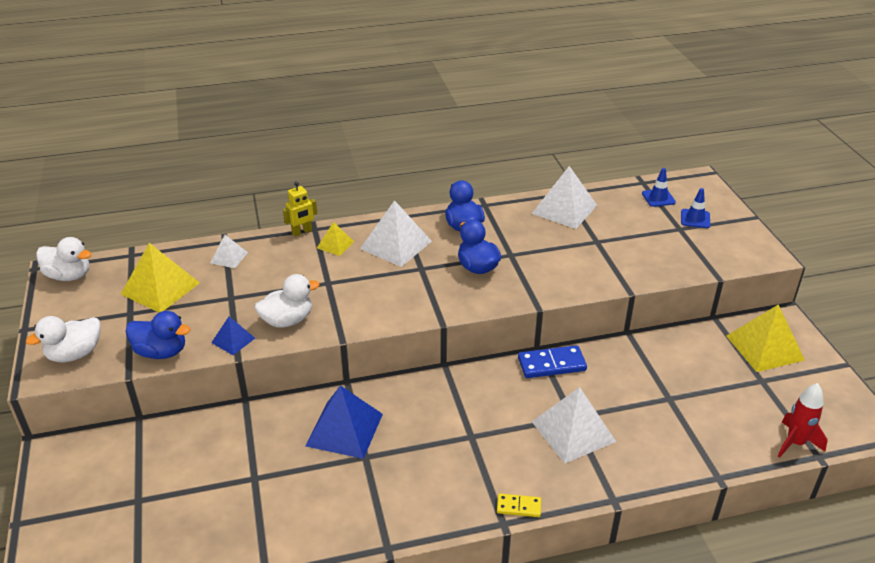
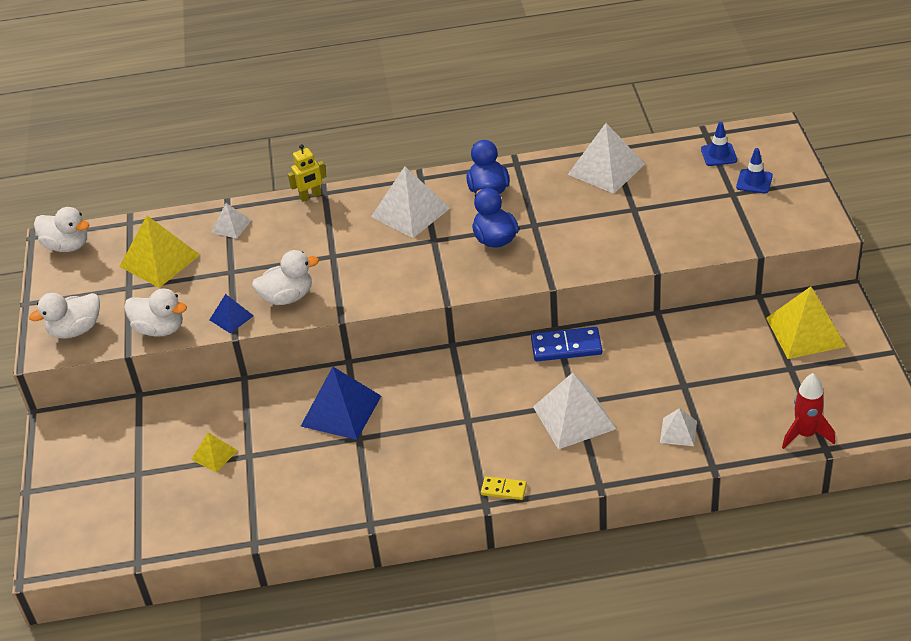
camera: 10 degrees right, 5 degrees up
blue duck [126,311,190,359] -> white duck [124,288,187,337]
yellow pyramid [317,222,354,256] -> yellow pyramid moved to [191,432,238,472]
none -> white pyramid [660,408,697,446]

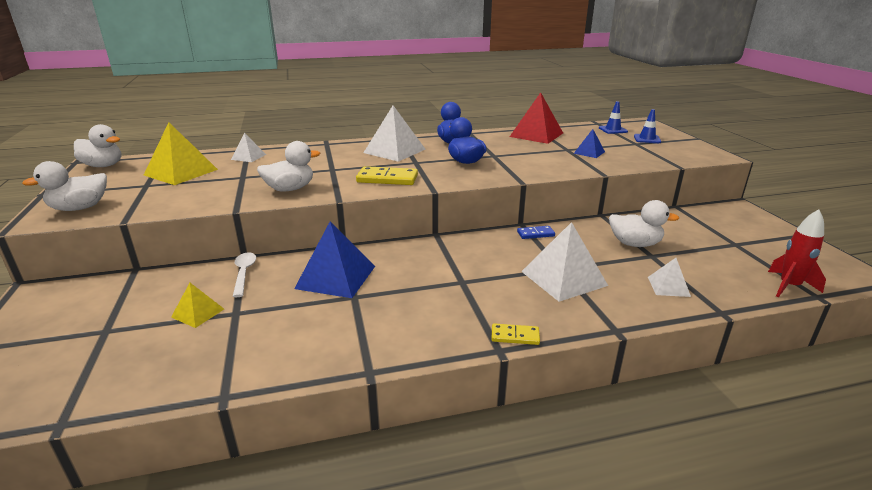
camera: 10 degrees left, 15 degrees down
white duck [124,288,187,337] -> white duck moved to [609,200,679,247]
blue pyramid [210,294,254,334] -> blue pyramid moved to [573,129,605,158]
yellow robot [288,144,327,202] -> none
blue domino [531,327,602,361] -> blue domino [517,226,555,239], size x0.58
white pyramid [567,123,645,194] -> red pyramid [510,92,563,144]
yellow pyramid [766,286,846,359] -> none
none -> white spoon [233,252,256,297]
none -> yellow domino [356,166,418,185]

